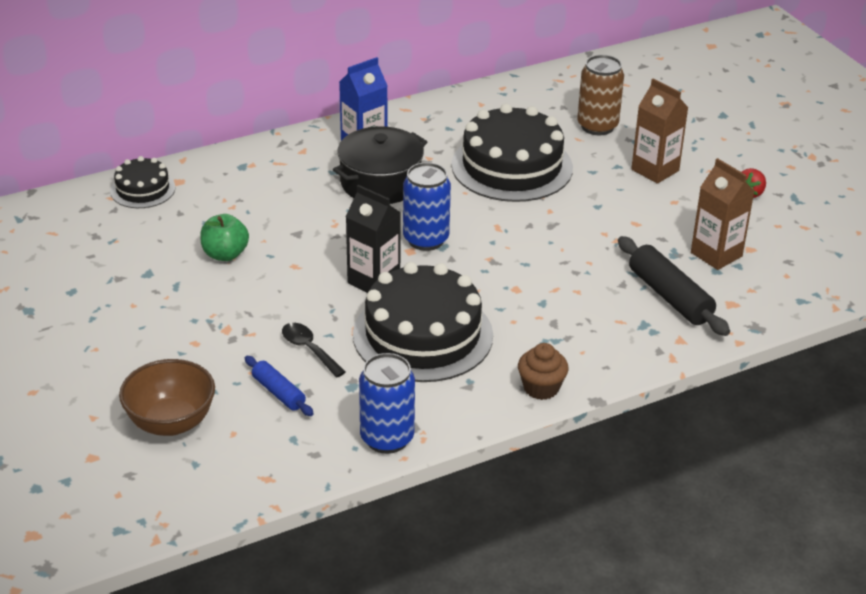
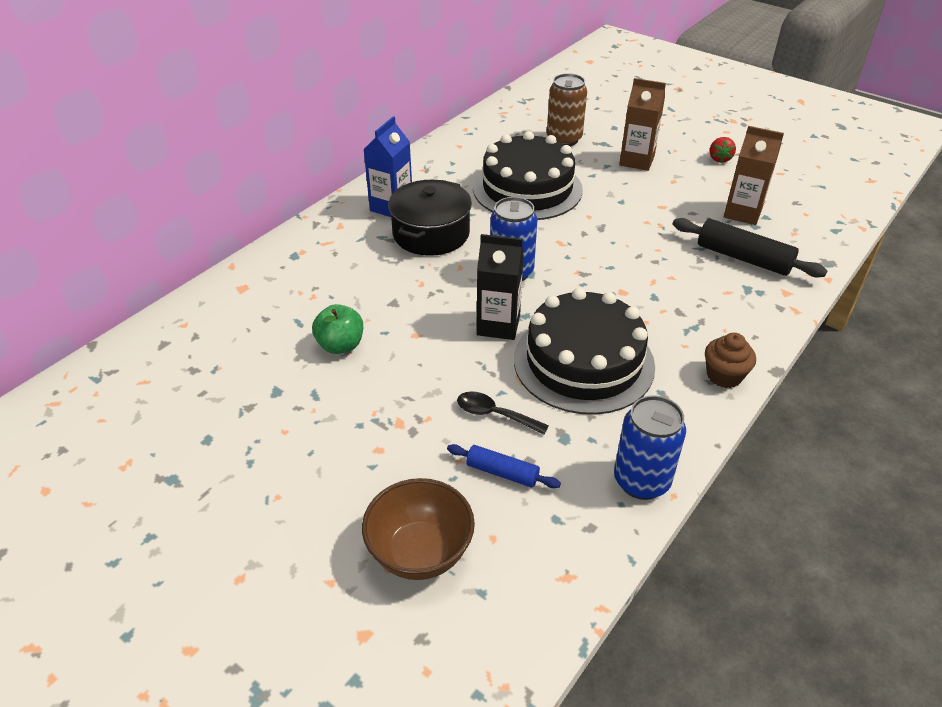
camera: 25 degrees left, 5 degrees up
black cake [110,156,175,208] -> none

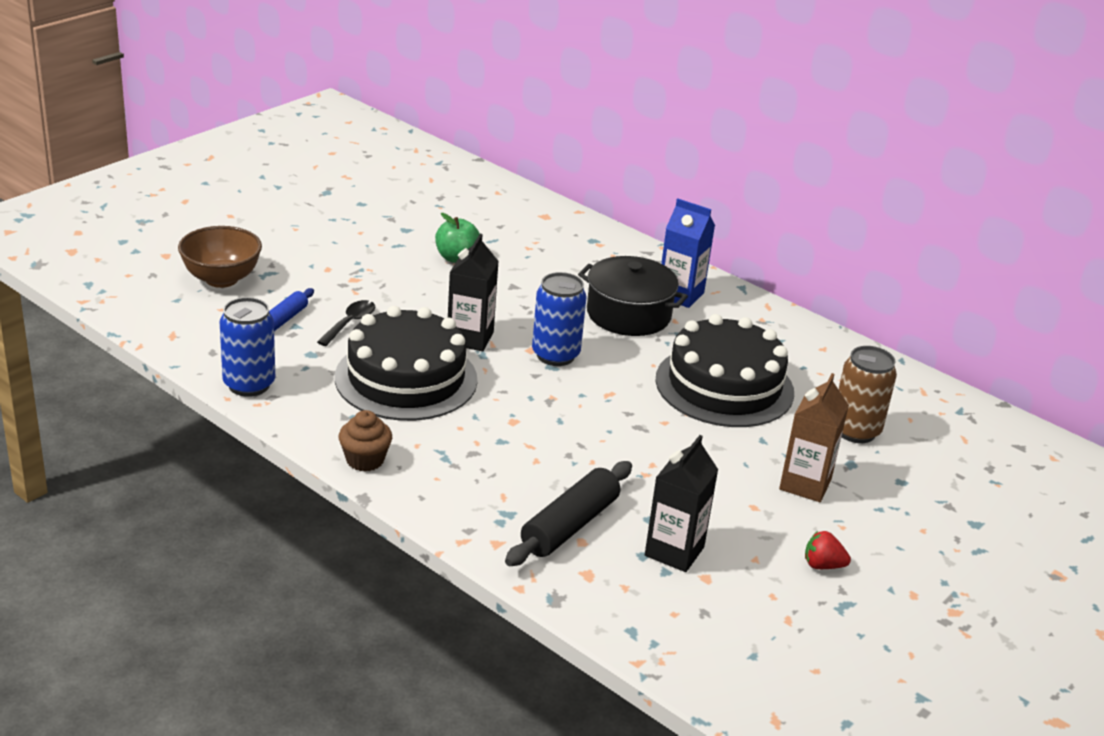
camera: 90 degrees right, 10 degrees down
brown carton [724,126,784,225] -> black carton [645,435,718,572]

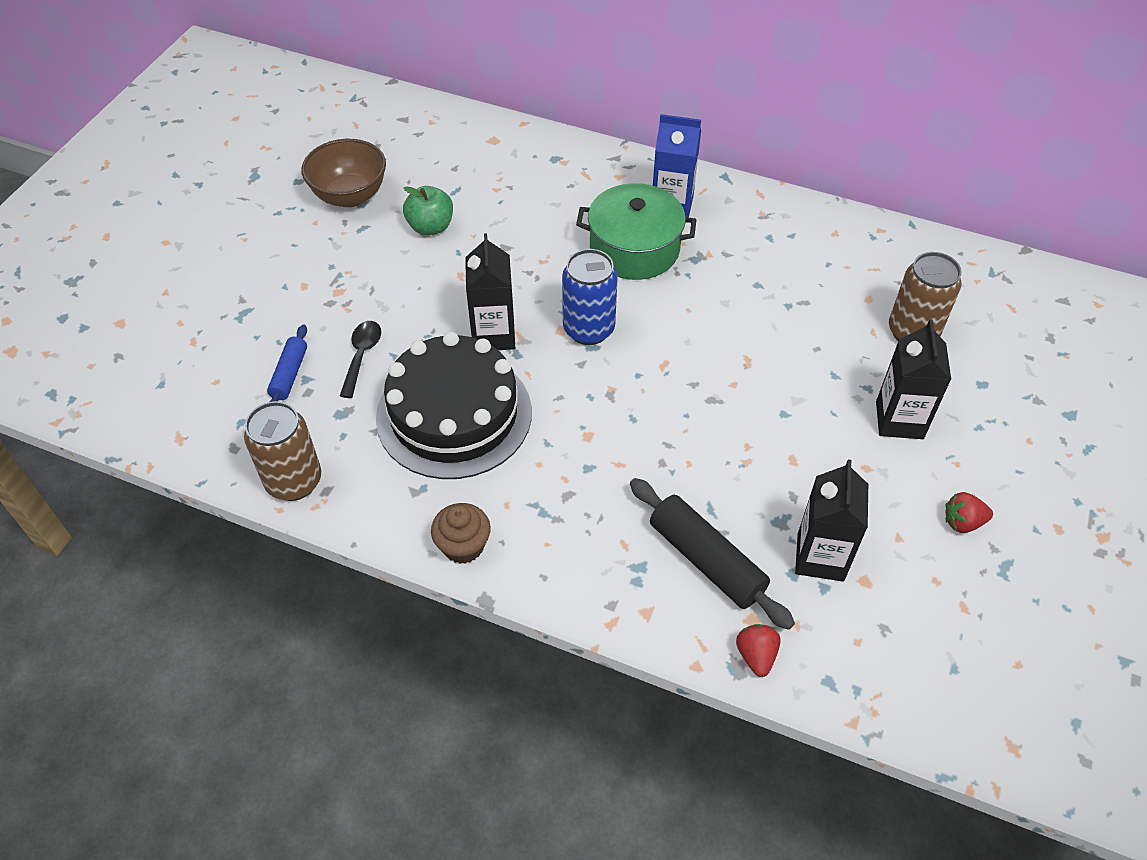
camera: 15 degrees left, 20 degrees up
brown bowl [178,226,262,288] -> brown bowl moved to [301,139,386,207]
blue can [219,297,275,397] -> brown can [244,401,321,501]
black rolling pin [505,461,632,566] -> black rolling pin turned 60 degrees counterclockwise [630,478,795,630]
black pot [578,256,688,336] -> green pot [576,183,696,280]
black cake [655,314,794,427] -> none
brown carton [779,373,849,502] -> black carton [876,319,951,439]
none -> red strawberry [736,624,781,677]

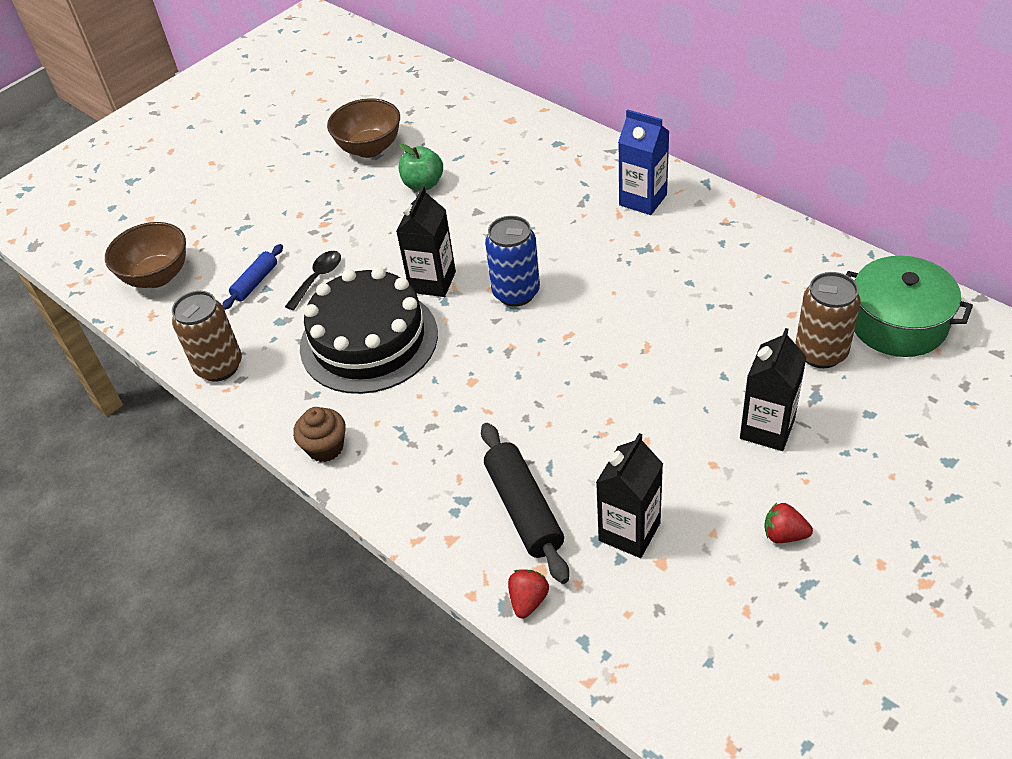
camera: 25 degrees right, 5 degrees down
green pot [576,183,696,280] -> green pot moved to [846,256,973,357]
none -> brown bowl [105,222,186,288]

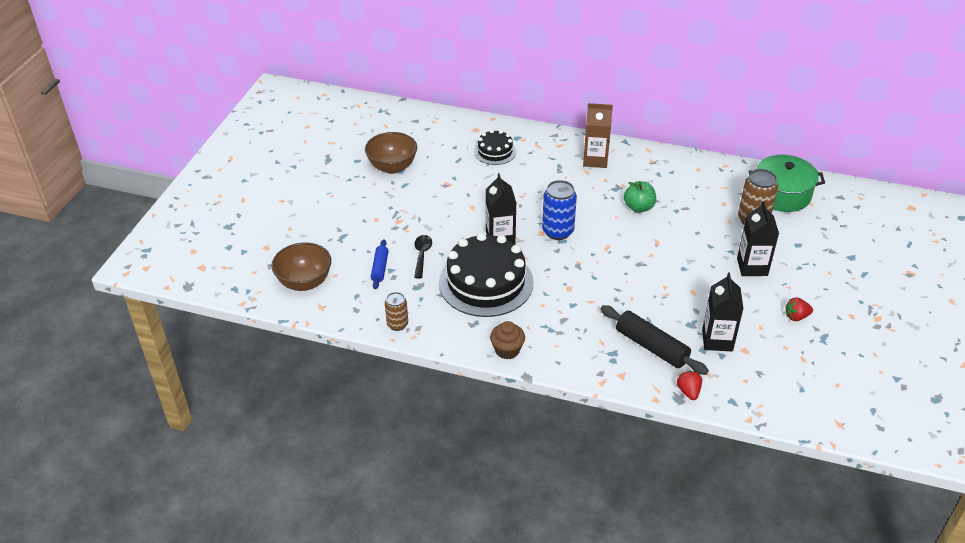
camera: 30 degrees left, 5 degrees down
brown can [172,291,242,382] -> brown can [385,292,408,331], size x0.62
green apple [399,144,443,191] -> green apple moved to [624,181,656,213]
blue carton [618,109,670,215] -> brown carton [583,103,613,168]
none -> black cake [474,130,516,165]

